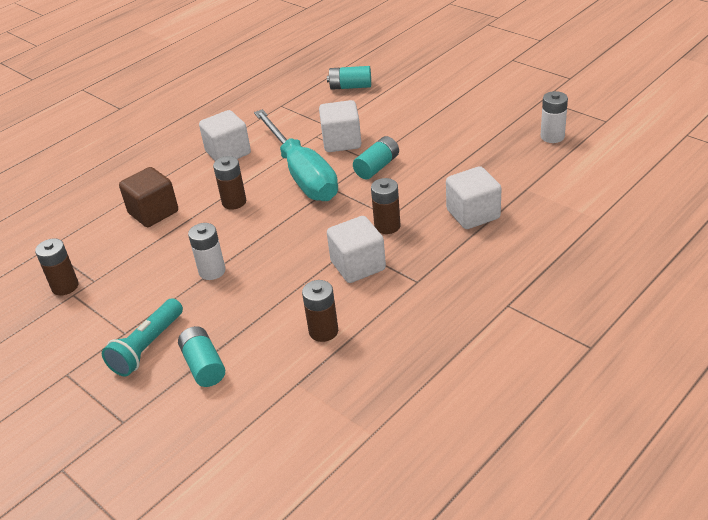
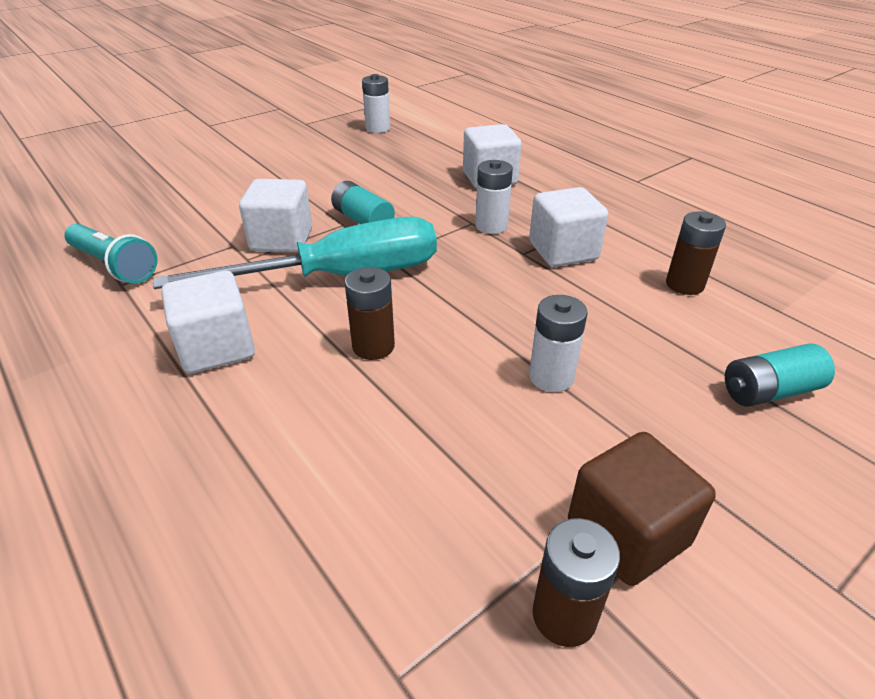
camera: 85 degrees left, 0 degrees up
turquoise flashlight [102,298,183,376] -> turquoise flashlight moved to [64,224,158,284]
brown cube [119,167,178,227] -> brown cube moved to [568,432,716,586]
turquoise battery [327,66,371,90] -> none
brown battery [371,178,401,234] -> white battery [475,160,513,234]

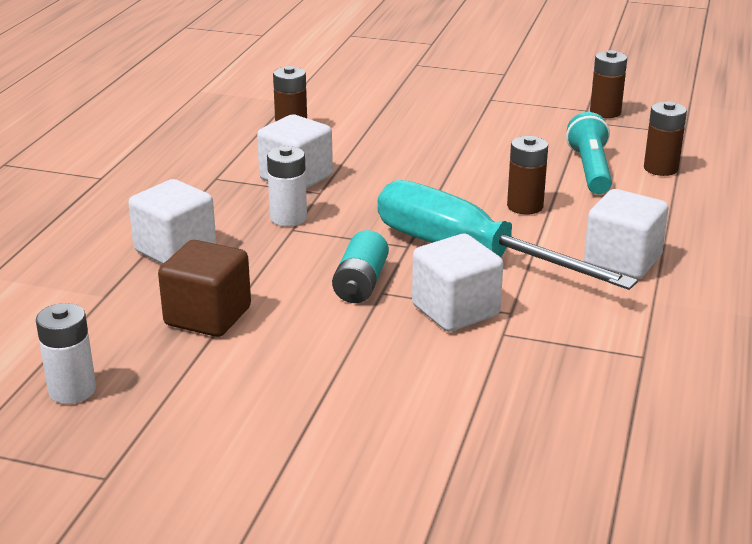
camera: 125 degrees left, 10 degrees down
turquoise flashlight [64,224,158,284] -> turquoise flashlight moved to [566,112,612,194]
white battery [529,295,587,392] -> none
brown cube [568,432,716,586] -> brown cube moved to [158,240,251,337]
turquoise battery [725,343,835,407] -> none
none -> brown battery [644,101,687,176]

